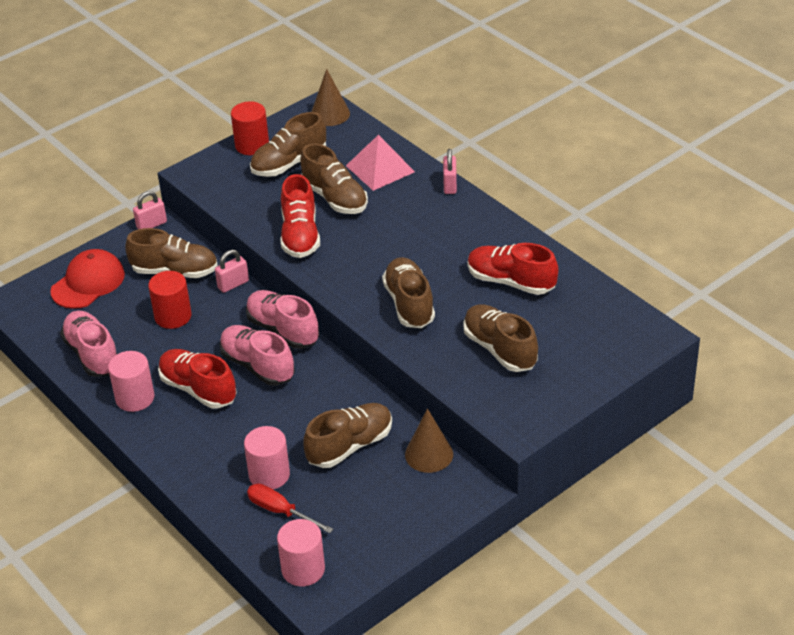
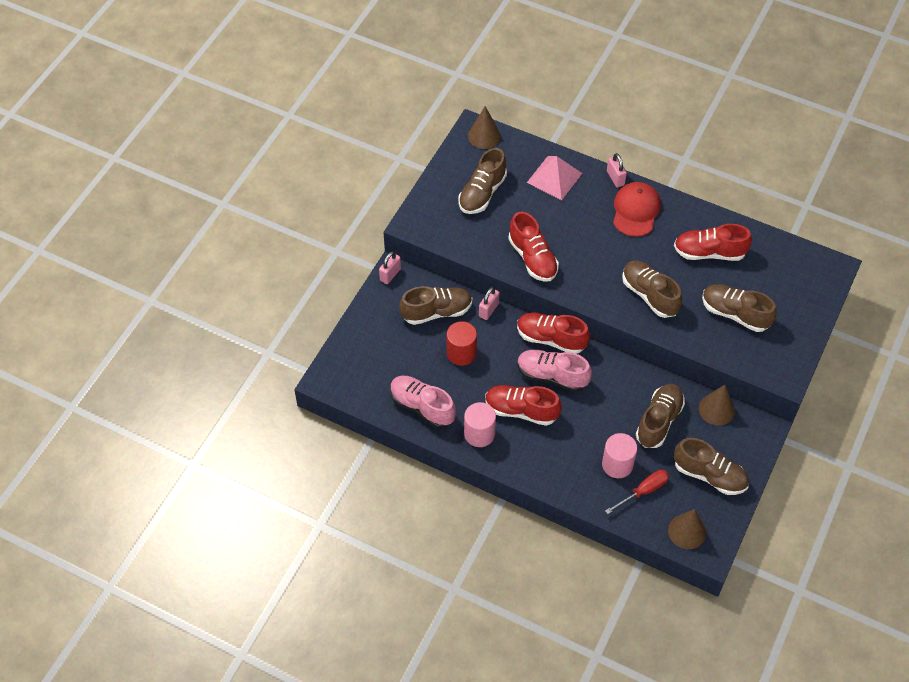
camera: 25 degrees left, 15 degrees up
red cap [50,249,125,309] -> red cap moved to [613,182,661,237]
red cylinder [231,101,269,155] -> none
pink shoe [246,290,319,349] -> red shoe [517,313,590,354]
red screwdriver [247,484,333,533] -> red screwdriver turned 135 degrees clockwise [605,470,669,514]
pink cylinder [277,519,325,586] -> brown cone [668,509,706,549]
brown shoe [300,143,368,214] -> brown shoe moved to [674,438,749,495]

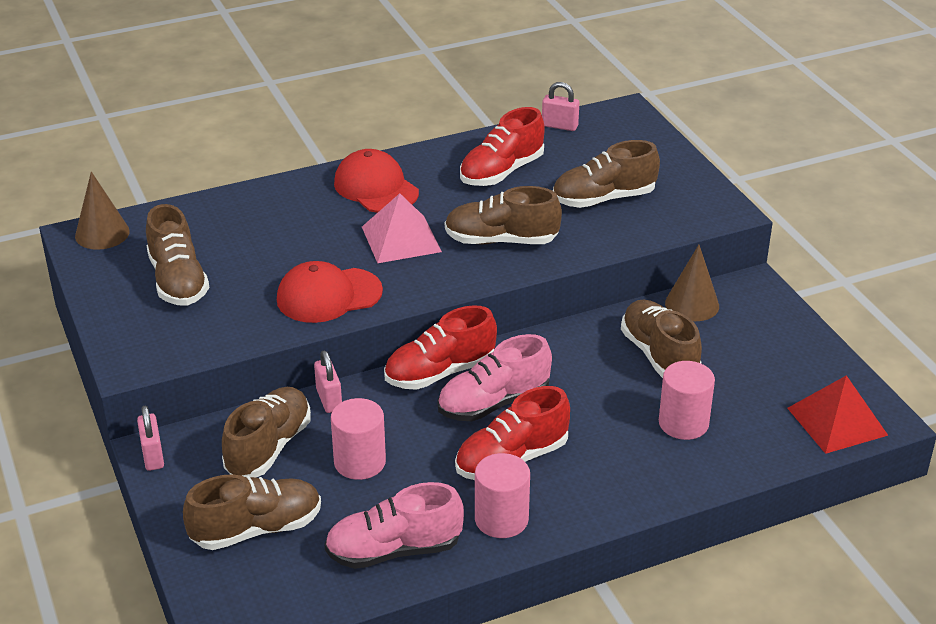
camera: 50 degrees left, 20 degrees down
red cylinder [447,321,477,366] -> pink cylinder [331,398,386,480]
red shoe [509,212,559,282] -> red cap [277,261,383,323]
pink pyramid [527,156,582,200] -> pink pyramid moved to [362,193,442,263]
red screwdriver [605,470,669,514] -> none
pink padlock [607,153,627,187] -> pink padlock moved to [542,82,579,131]
brown cone [668,509,706,549] -> red pyramid [787,375,888,454]
brown shoe [674,438,749,495] -> brown shoe moved to [183,474,321,550]

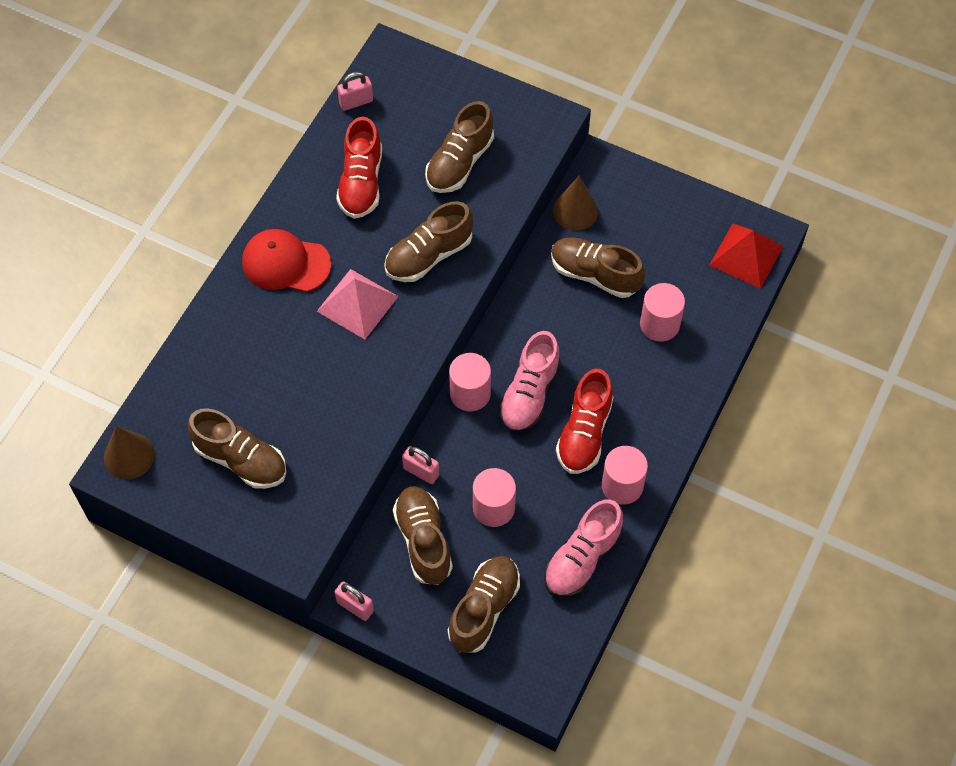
camera: 40 degrees left, 25 degrees up
red cap [277,261,383,323] -> none
red shoe [384,305,497,390] -> pink cylinder [449,353,491,411]

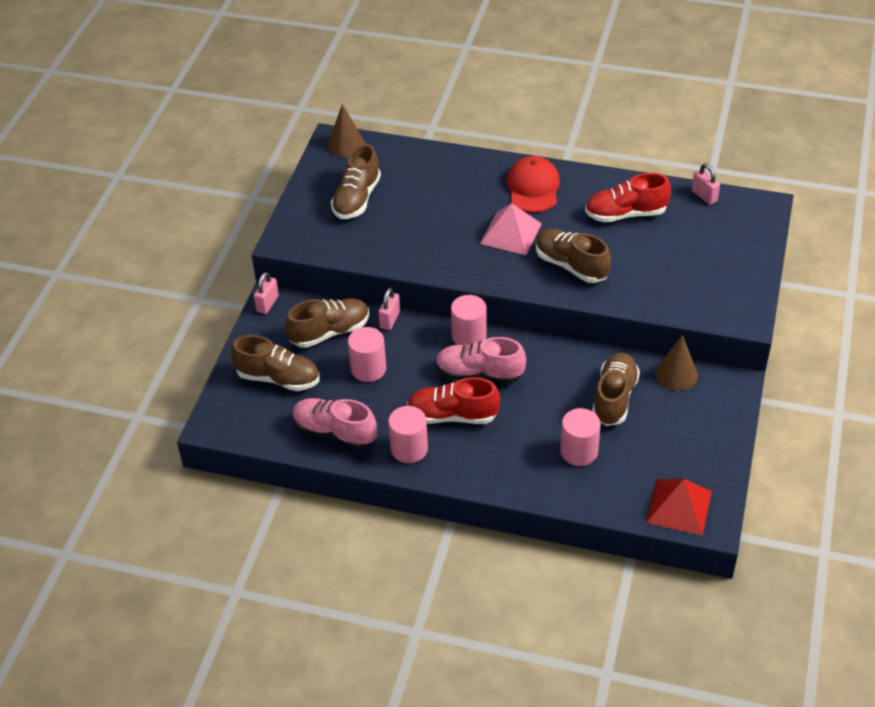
camera: 80 degrees right, 15 degrees down
brown shoe [425,101,494,193] -> none

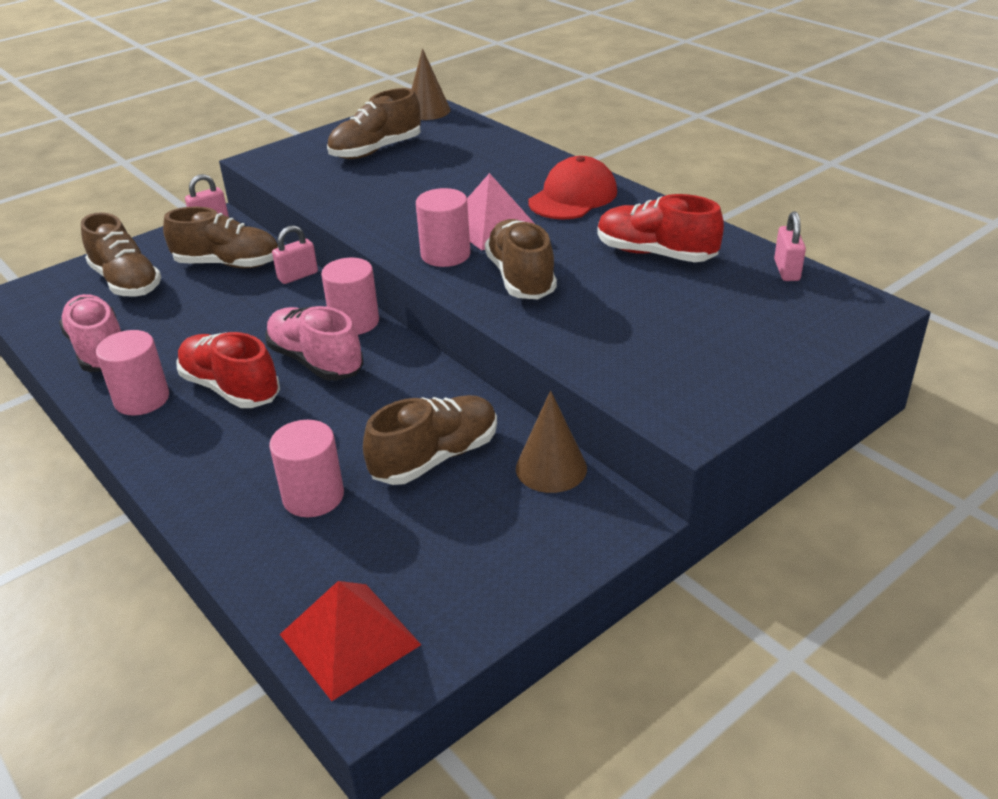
camera: 35 degrees right, 10 degrees down
pink cylinder [348,327,386,382] -> pink cylinder moved to [416,188,471,267]

